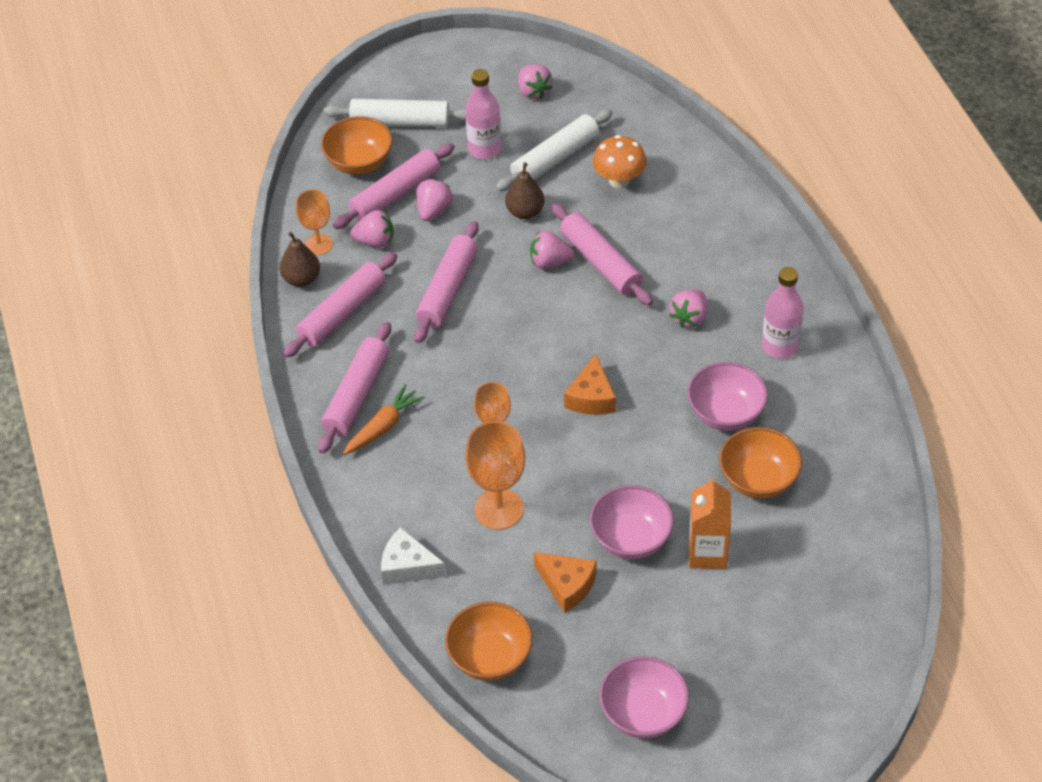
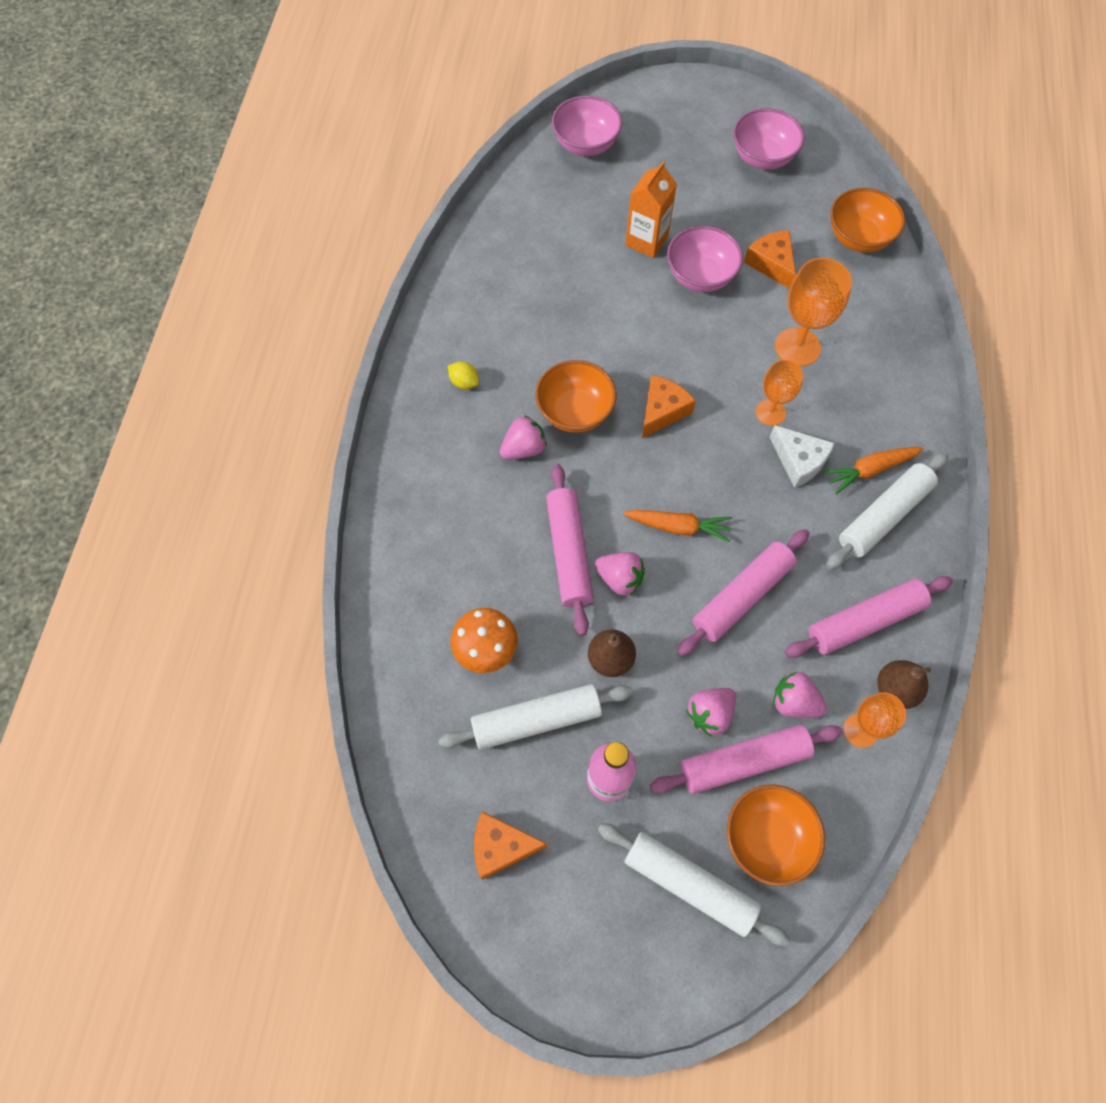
camera: 155 degrees left, 15 degrees up
pink rolling pin [318,322,391,454] -> white rolling pin [826,453,948,570]
white cheese [381,527,446,585] -> white cheese moved to [770,425,835,488]
pink strawberry [518,64,553,99] -> orange cheese [474,811,547,880]
pink bowl [687,362,768,431] -> pink bowl moved to [552,95,622,156]
orange bowl [719,427,802,499] -> orange bowl moved to [535,360,616,433]
pink bottle [762,267,804,359] -> yellow lemon [448,361,479,389]
none -> orange carrot [623,510,732,542]

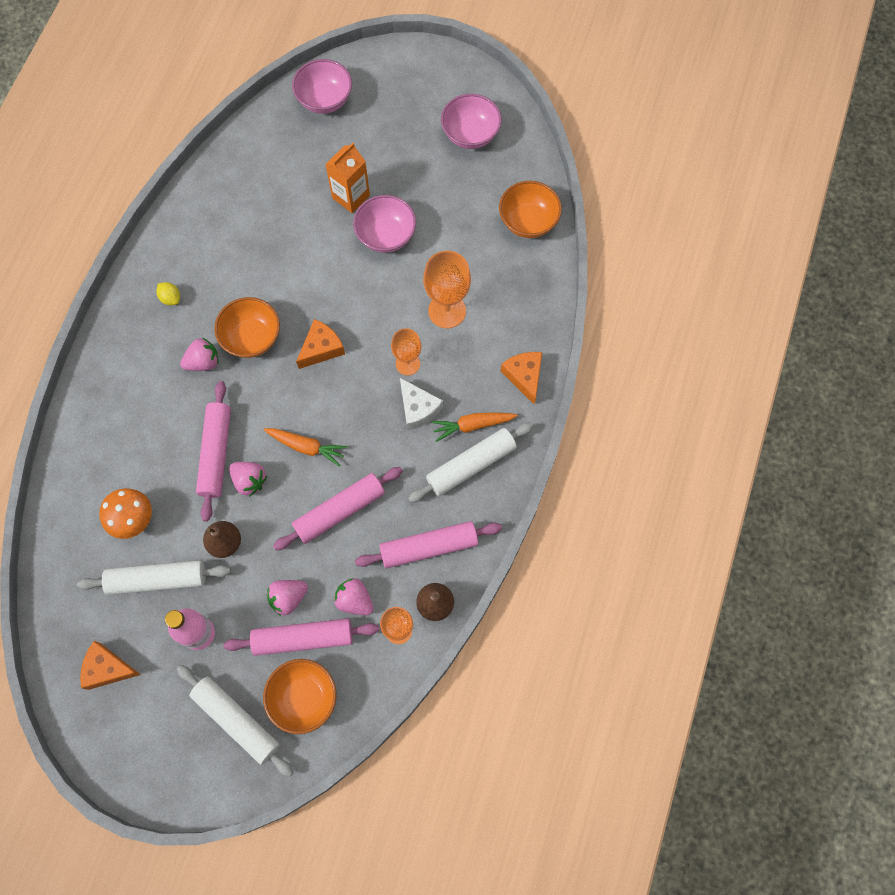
camera: 10 degrees right, 5 degrees up
orange cheese [744,230,796,289] -> orange cheese moved to [501,352,542,405]

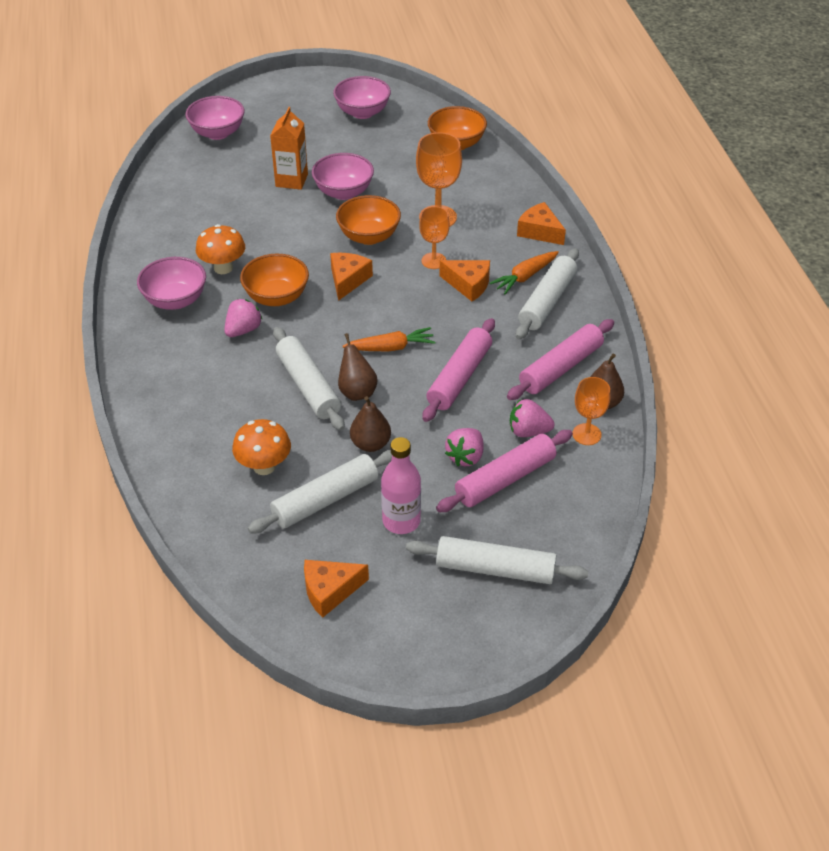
camera: 30 degrees left, 25 degrees down
yellow lemon [156,282,180,305] -> pink bowl [137,257,206,310]
pink rolling pin [196,381,231,522] -> white rolling pin [273,327,345,431]
pink strawberry [229,462,267,497] -> brown pear [338,333,378,401]
orange bowl [263,659,337,734] -> orange bowl moved to [336,195,401,245]
white cheese [400,378,443,430] -> orange cheese [439,260,490,301]
none -> orange mushroom [196,224,245,274]

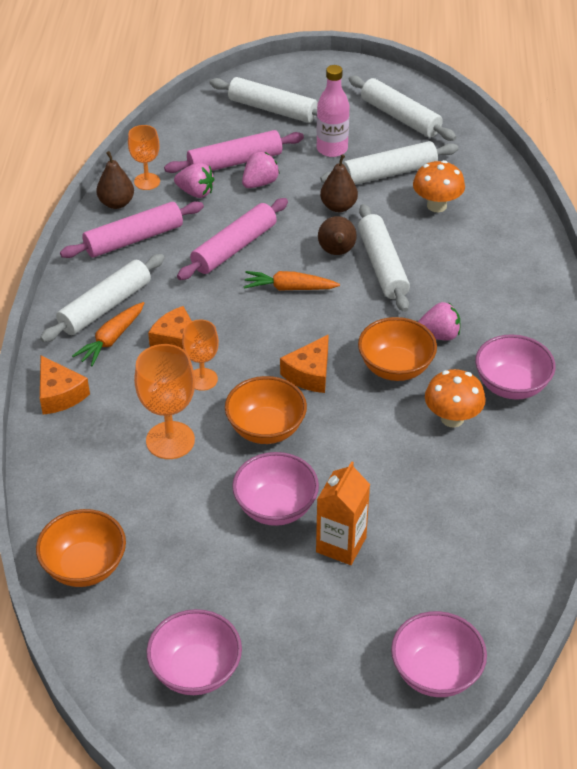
camera: 165 degrees left, 0 degrees up
pink strawberry [224,299,263,337] -> pink strawberry turned 150 degrees counterclockwise [418,302,460,340]
orange cheese [304,560,369,618] -> white rolling pin [349,76,457,141]
orange carrot [490,251,559,294] -> orange carrot turned 150 degrees clockwise [72,302,144,366]

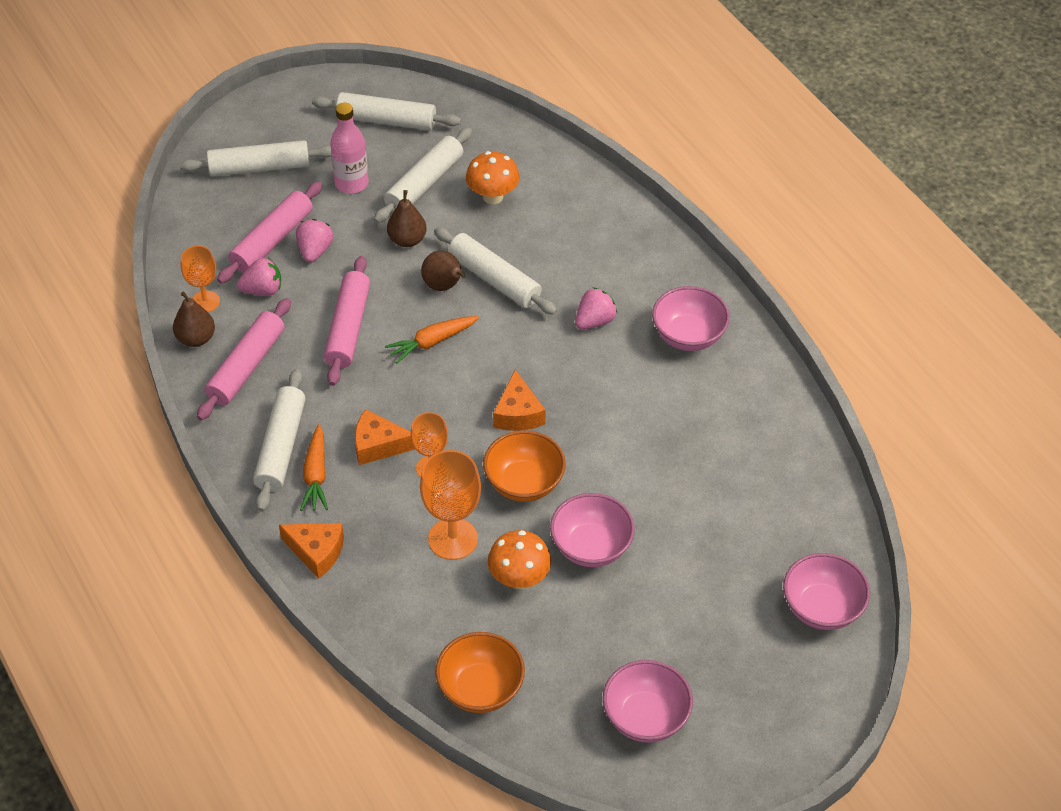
camera: 35 degrees left, 5 degrees up
orange carton [316,461,370,565] -> none
orange bowl [358,317,437,381] -> none
orange mushroom [425,369,486,427] -> orange mushroom moved to [488,530,551,589]

